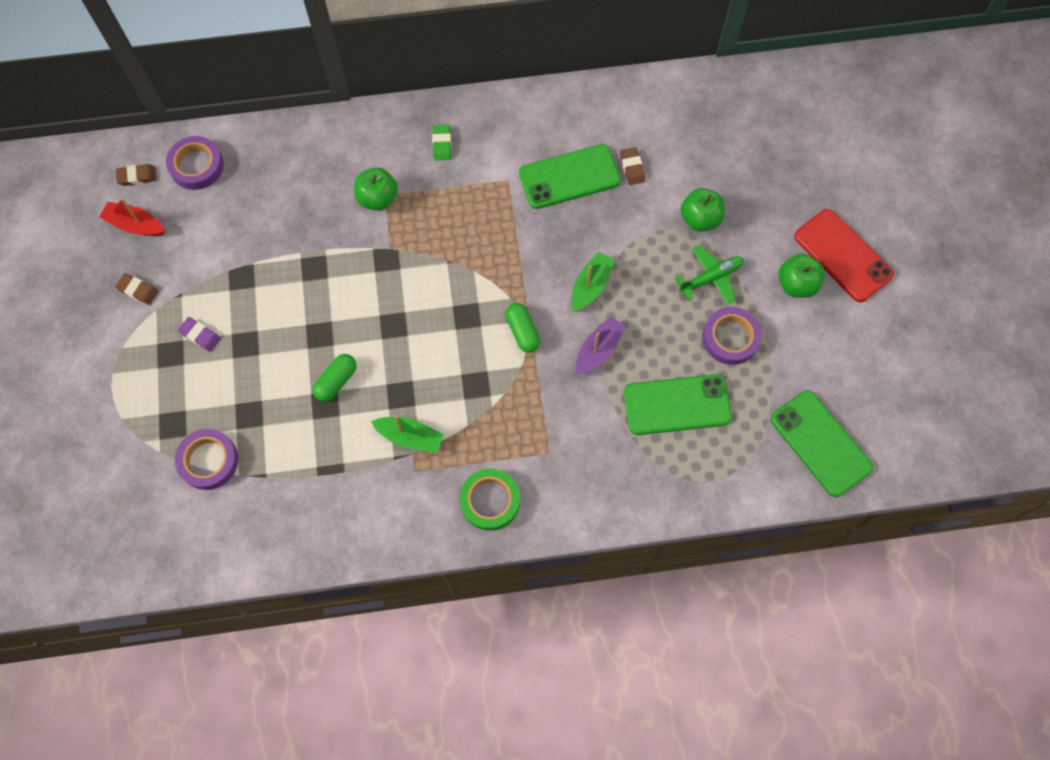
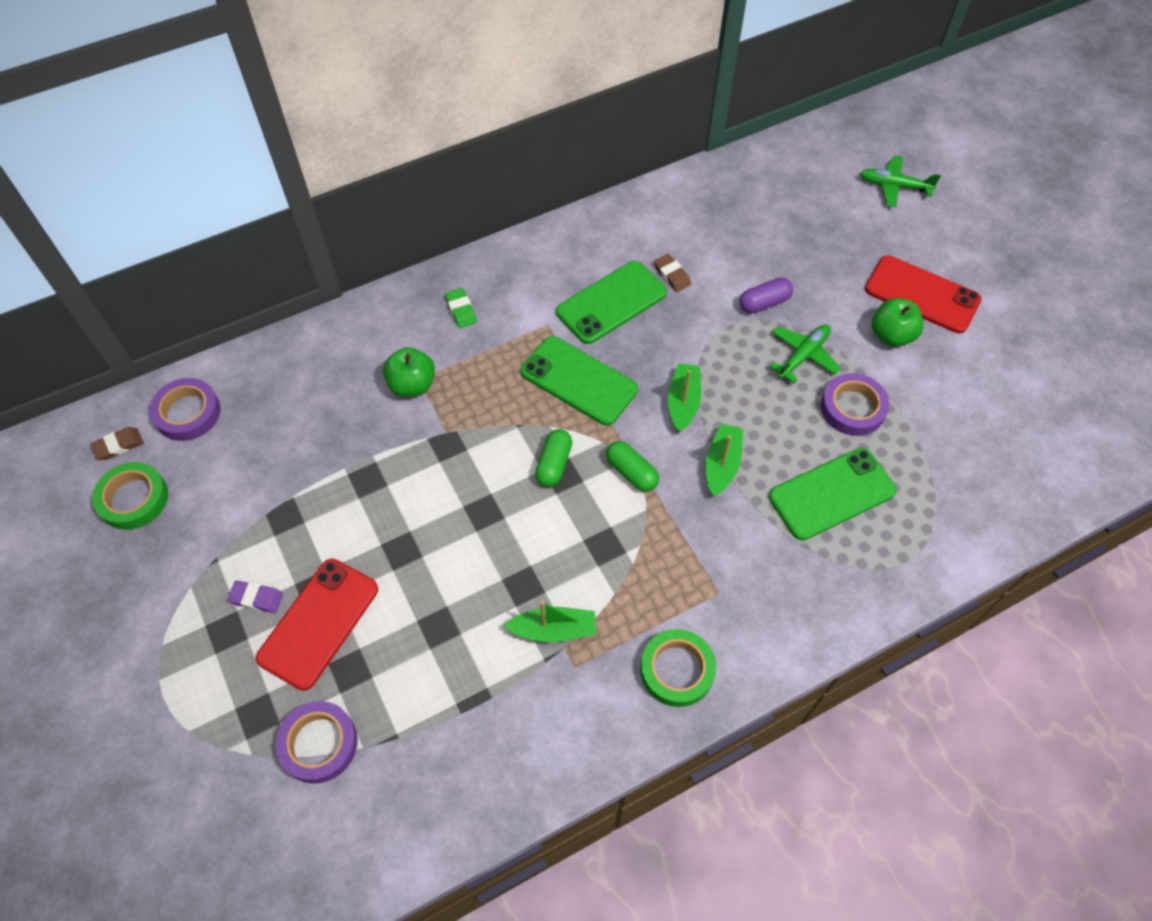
camera: 20 degrees left, 10 degrees down
red boat [99,198,165,236] -> green tape [92,462,168,530]
brown eraser [115,273,159,305] -> none
green capsule [313,354,357,402] -> green capsule moved to [535,429,572,487]
purple boat [576,316,626,375] -> green boat [706,423,743,496]
green apple [681,188,725,232] -> purple capsule [740,277,793,314]
green phone [770,390,873,497] -> green phone moved to [521,336,638,425]
none -> red phone [256,559,378,691]
none -> green plane [860,155,941,207]

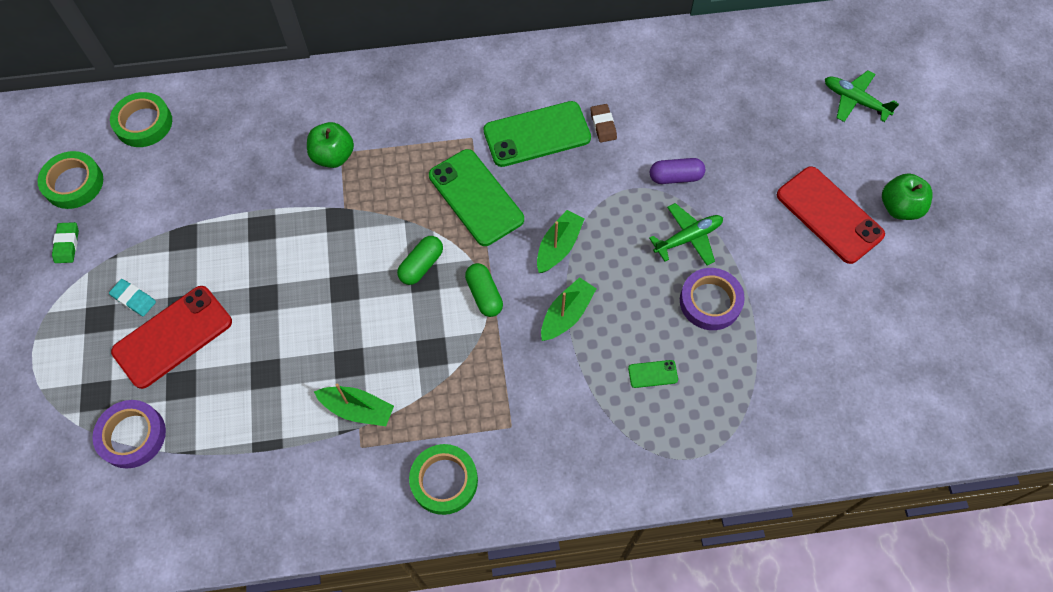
camera: 20 degrees right, 5 degrees up
brown eraser [90,427,143,460] -> none
purple tape [149,378,220,441] -> green tape [110,92,172,147]
purple eraser [227,580,283,613] -> turquoise eraser [109,279,156,316]
green eraser [445,288,477,328] -> green eraser moved to [52,222,79,263]
green phone [769,448,897,540] -> green phone [628,360,678,388], size x0.42
green apple [872,298,923,347] -> green apple moved to [882,173,932,220]

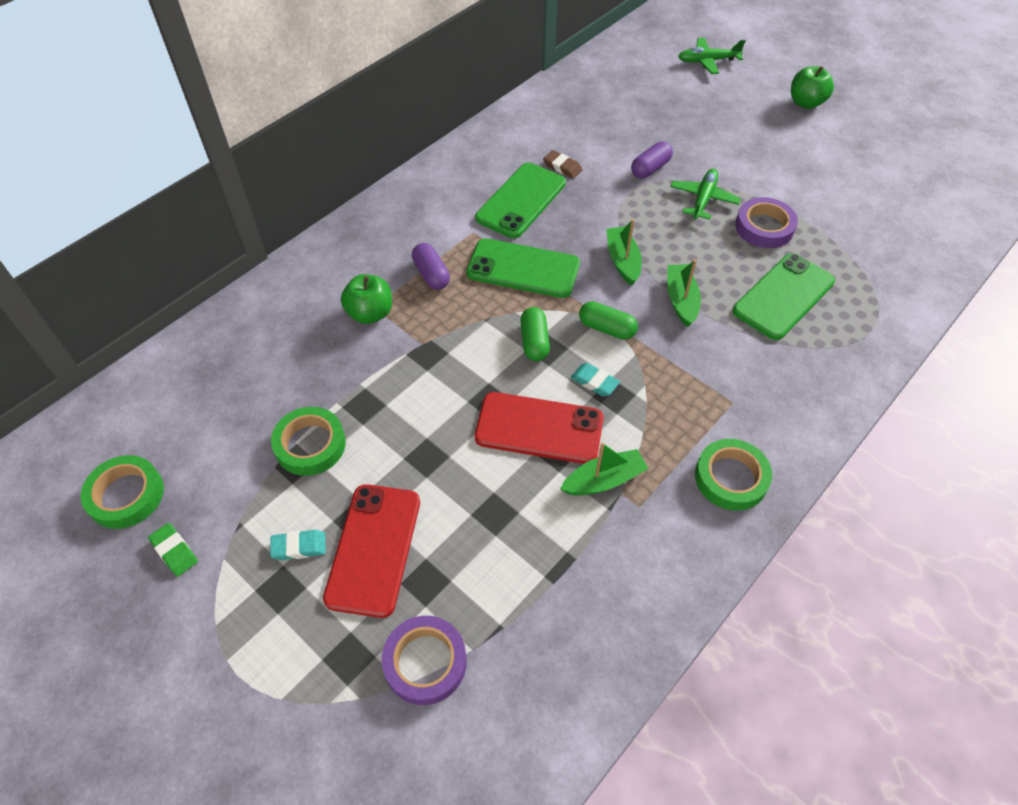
camera: 40 degrees left, 10 degrees down
green tape [110,92,172,147] -> green tape moved to [271,407,346,476]
green phone [628,360,678,388] -> green phone [733,253,835,340], size x2.38
red phone [777,166,885,264] -> red phone moved to [475,392,604,464]
none -> purple capsule [412,243,450,290]
none -> turquoise eraser [571,363,620,396]

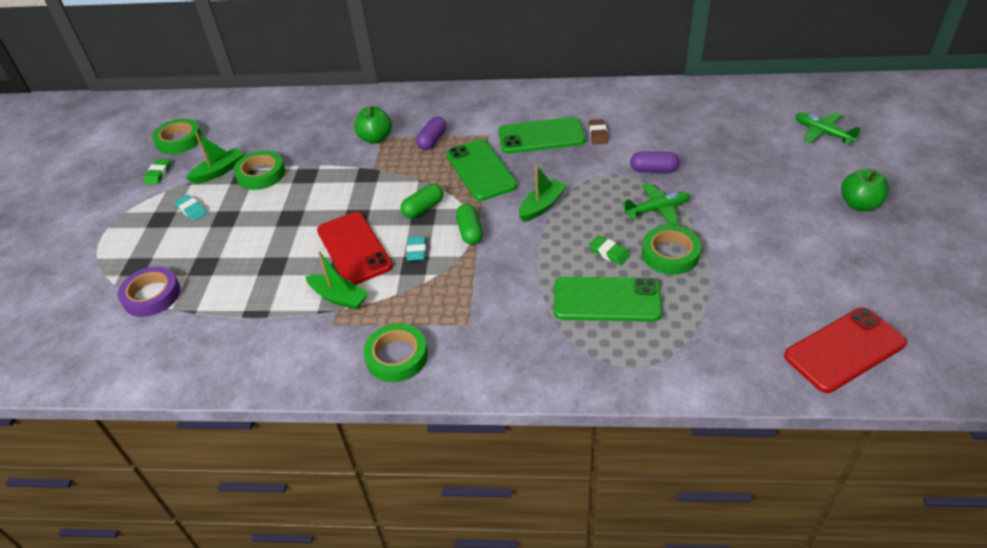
camera: 55 degrees right, 10 degrees down
red phone [323,484,420,618] -> red phone moved to [784,307,907,393]
green boat [667,259,701,327] -> green boat moved to [186,133,244,184]
purple tape [735,197,798,248] -> green tape [642,225,701,275]
none -> green eraser [589,235,630,265]

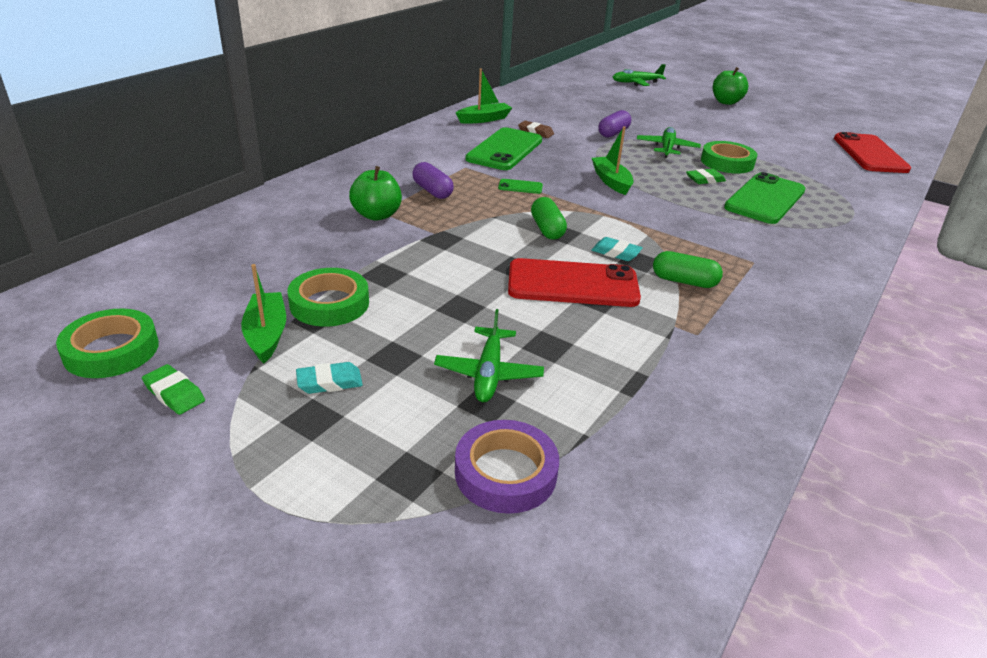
camera: 65 degrees left, 10 degrees down
green boat [305,251,369,310] -> green boat moved to [456,69,512,124]
green tape [363,324,428,382] -> none
green phone [446,139,517,201] -> green phone [498,179,543,194], size x0.42
green capsule [456,204,483,245] -> green capsule moved to [653,251,723,288]
none -> green plane [434,309,544,402]

